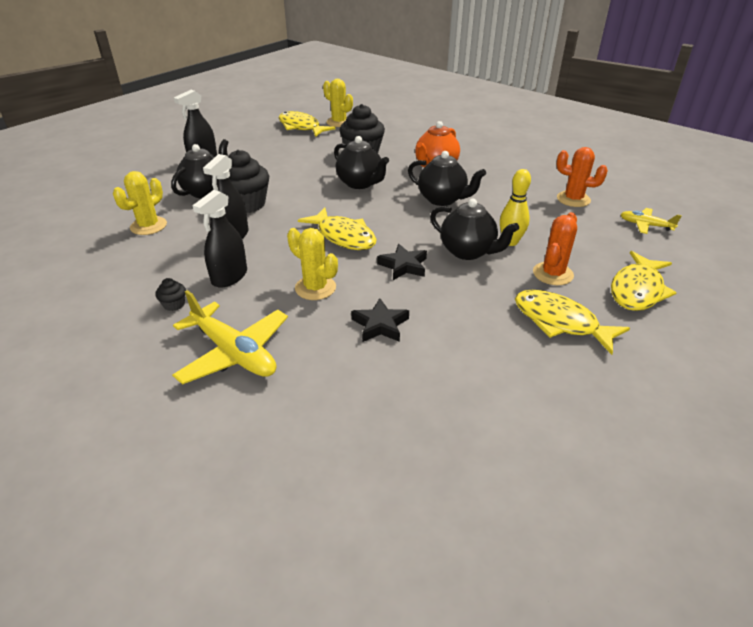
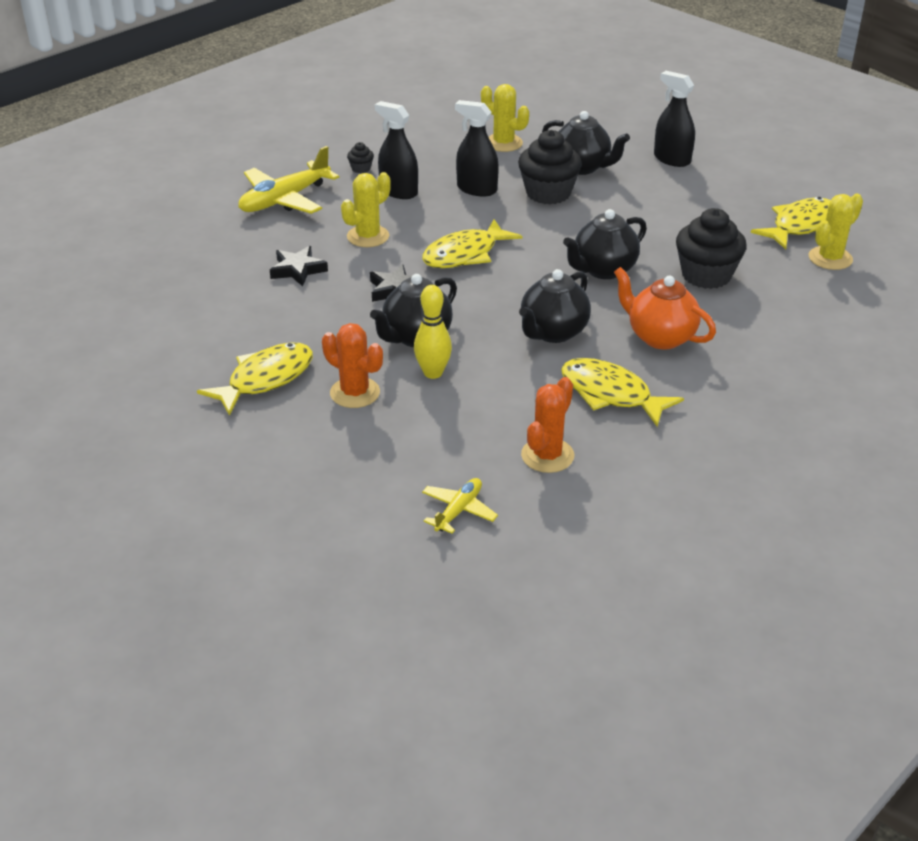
camera: 95 degrees right, 0 degrees up
yellow fish [611,251,677,311] -> yellow fish moved to [561,358,684,427]

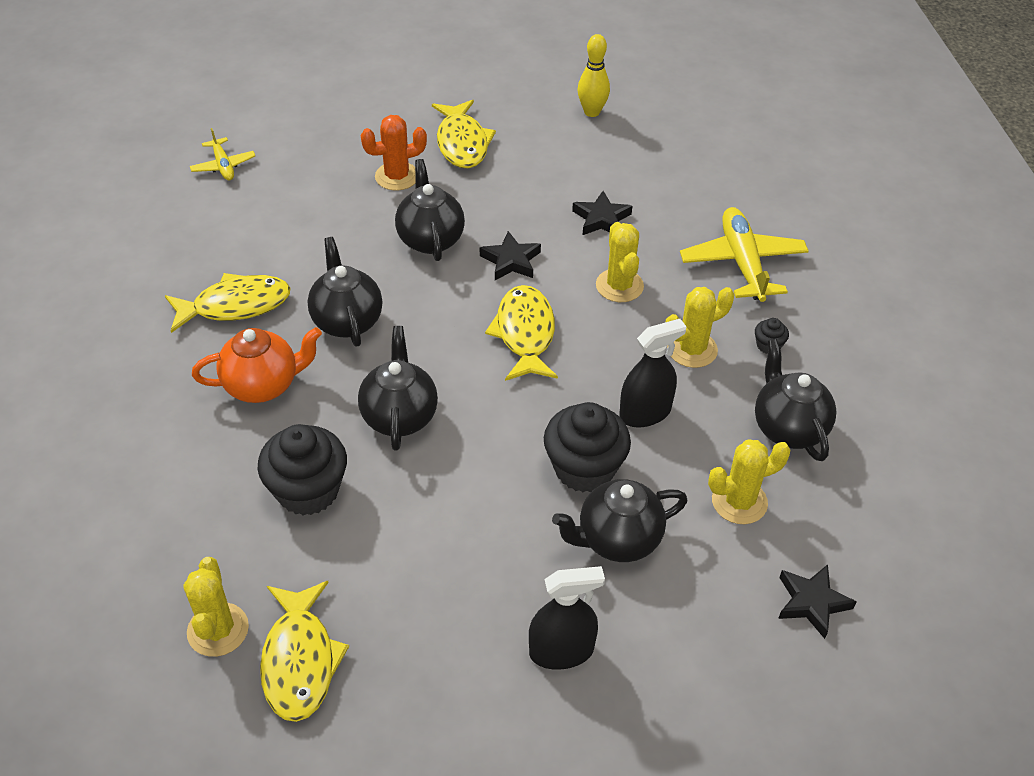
camera: 125 degrees right, 10 degrees up
black spray bottle [375,101,418,199] -> yellow cactus [666,287,734,368]
yellow bowling pin [414,285,452,379] -> yellow bowling pin moved to [578,34,610,117]
orange cactus [521,377,574,473] -> none
none -> black teapot [755,339,836,461]
none -> black star [778,564,857,639]

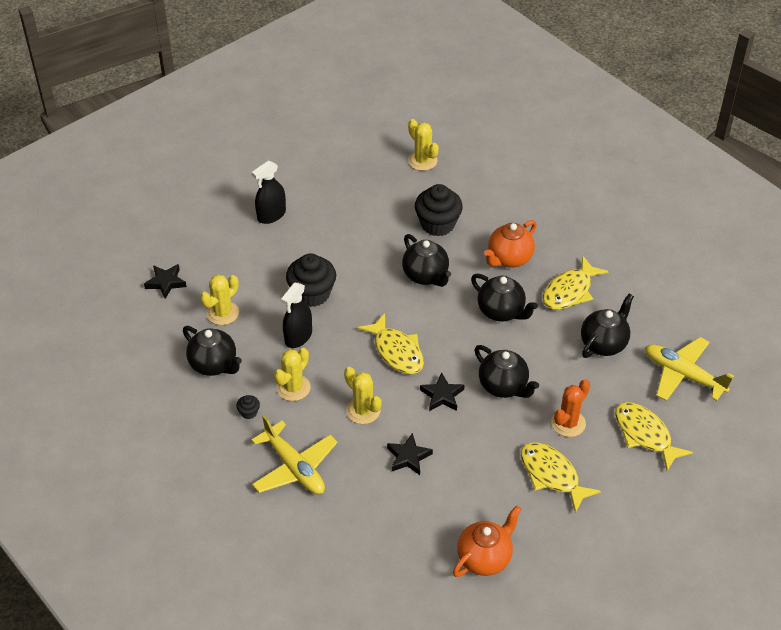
camera: 150 degrees right, 0 degrees up
yellow plane [190,128,255,180] -> yellow plane [645,337,734,401], size x1.84
yellow fish [260,581,349,722] -> yellow fish moved to [615,402,693,471]
black teapot [552,479,687,562] -> black teapot moved to [581,294,634,358]
yellow bowling pin [578,34,610,117] -> orange teapot [453,505,521,577]

